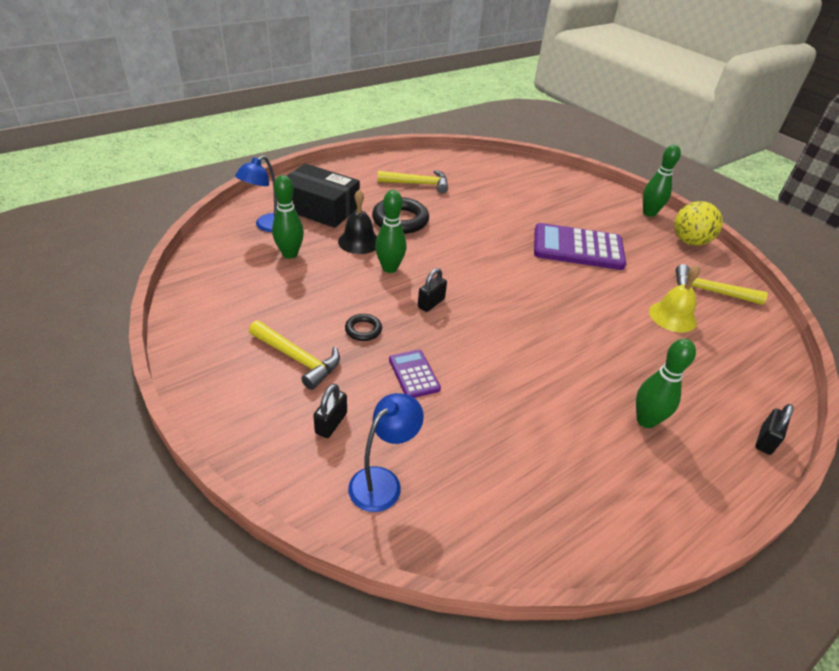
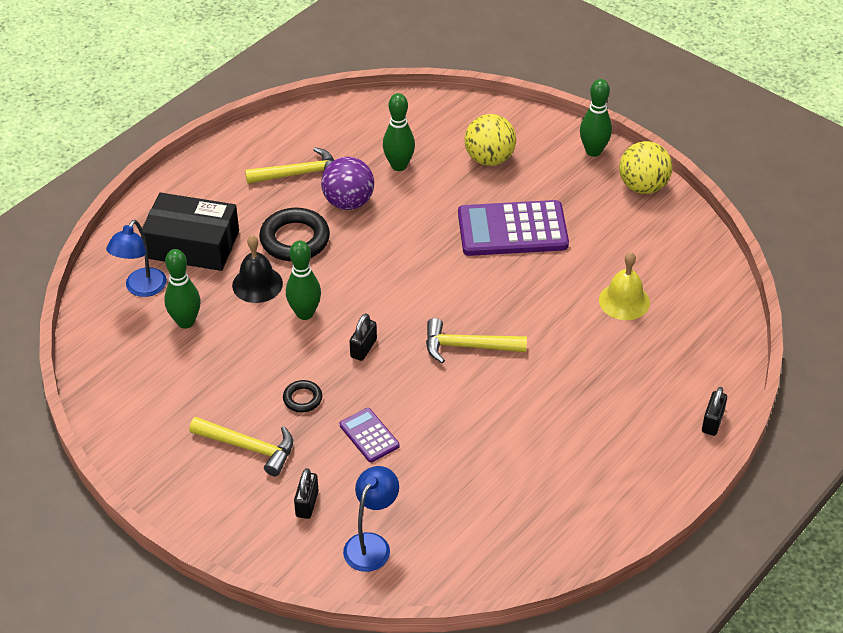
camera: 10 degrees left, 5 degrees up
green bowling pin [636,339,696,428] -> green bowling pin moved to [383,93,415,171]
yellow hammer [676,264,768,305] -> yellow hammer moved to [426,318,527,364]
none -> purple ball [321,157,374,210]
none -> yellow ball [465,114,516,166]

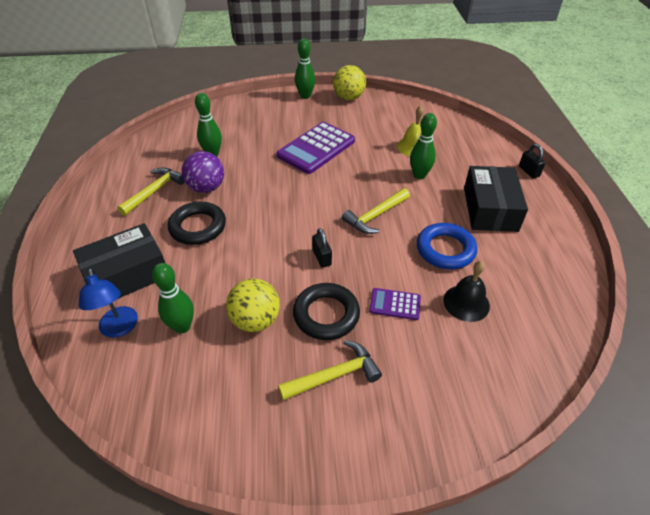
camera: 45 degrees left, 0 degrees up
black bell [232,235,283,303] -> black bell moved to [444,261,490,322]
black ring [283,380,322,413] -> black ring [293,283,360,340], size x1.95
green bowling pin [286,240,321,320] -> green bowling pin moved to [410,113,437,179]
black padlock [294,468,319,519] -> none
blue lamp [343,466,399,572] -> none
yellow ball [465,114,516,166] -> yellow ball moved to [226,278,280,332]
none -> blue ring [417,223,477,270]
none -> black box [464,166,528,232]

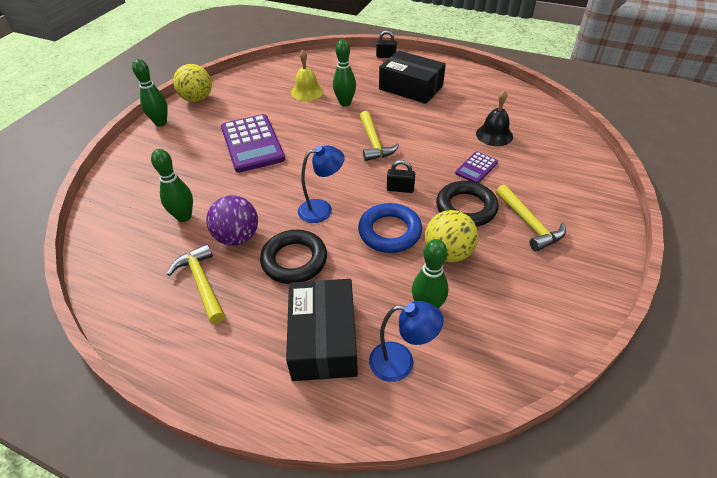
camera: 60 degrees left, 0 degrees up
yellow hammer [278,340,382,401] -> yellow hammer turned 150 degrees clockwise [496,184,566,251]
blue ring [417,223,477,270] -> blue ring moved to [358,203,422,253]
none -> blue lamp [298,145,344,223]

